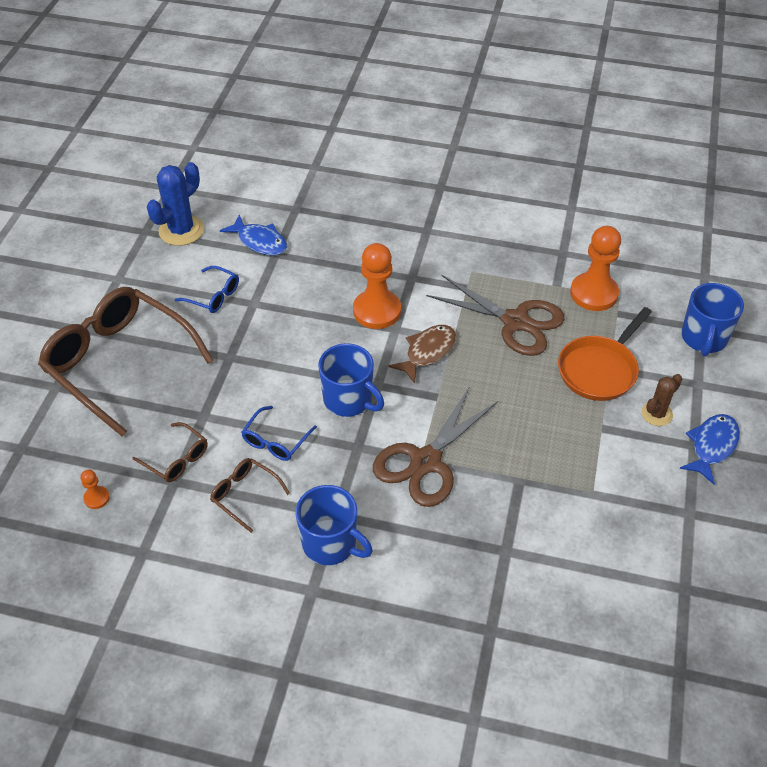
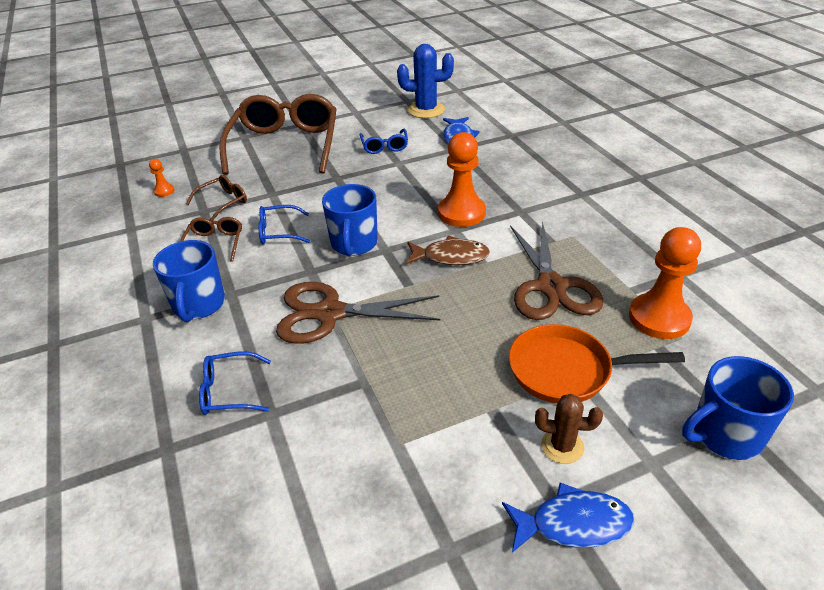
camera: 55 degrees right, 10 degrees down
brown glasses [132,422,208,482] -> brown glasses turned 135 degrees counterclockwise [186,175,247,222]
none -> blue glasses [199,351,271,415]

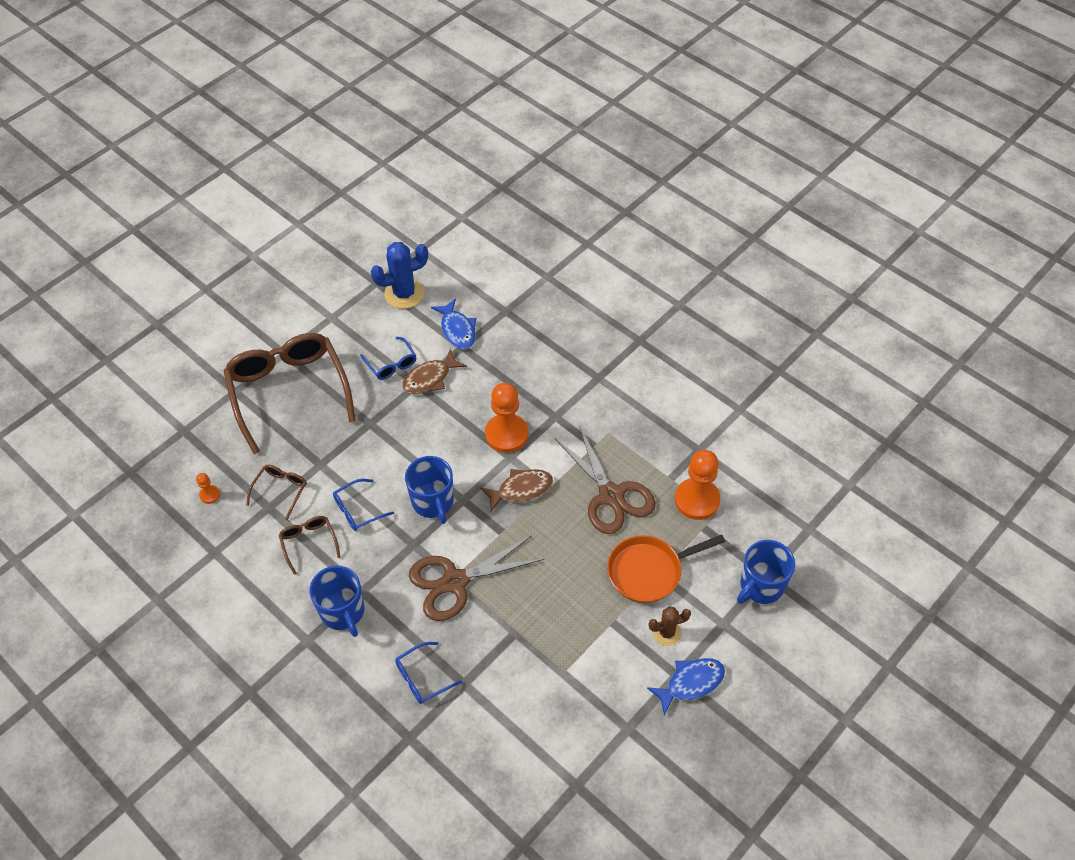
camera: 25 degrees left, 15 degrees up
none -> brown fish [402,349,467,394]

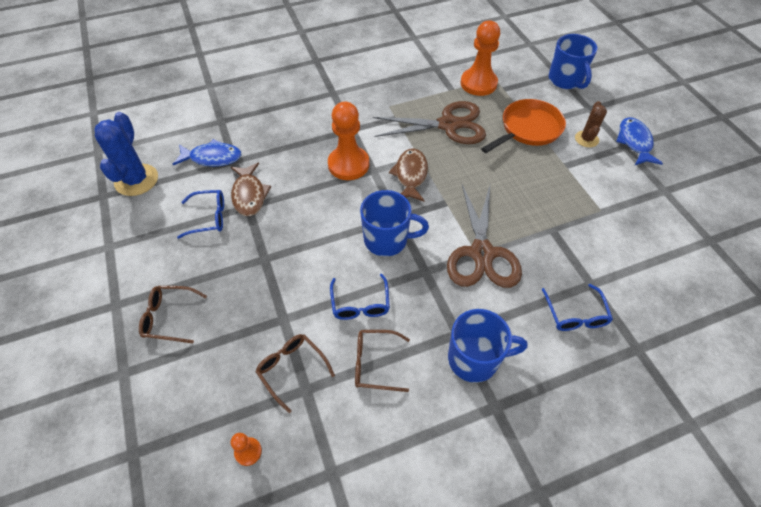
camera: 65 degrees left, 0 degrees up
brown glasses [224,333,356,454] -> brown glasses [139,286,207,343], size x0.43
orange pan [607,534,725,603] -> orange pan turned 135 degrees counterclockwise [481,99,566,153]

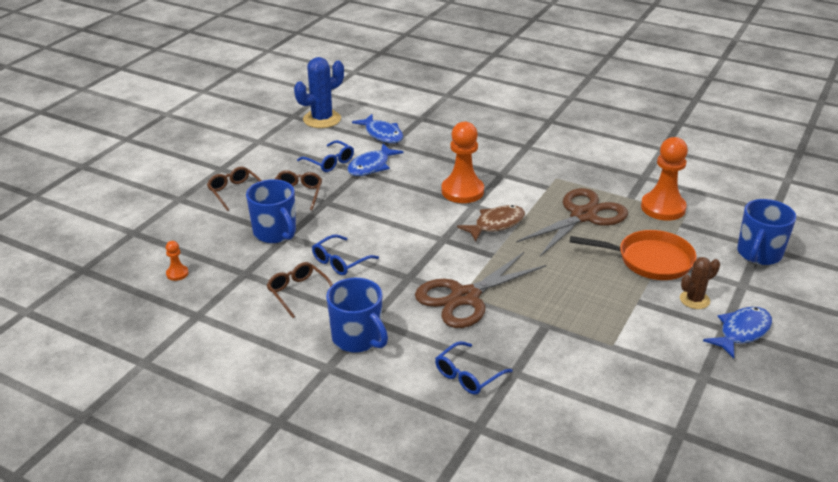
camera: 50 degrees right, 20 degrees down
brown fish [231,162,271,216] -> blue fish [347,144,403,176]
brown glasses [256,334,335,413] -> brown glasses moved to [275,170,322,210]
blue mug [360,190,429,257] -> blue mug moved to [246,179,296,243]
brown scissors [373,101,486,144] -> brown scissors turned 90 degrees counterclockwise [516,188,628,256]

